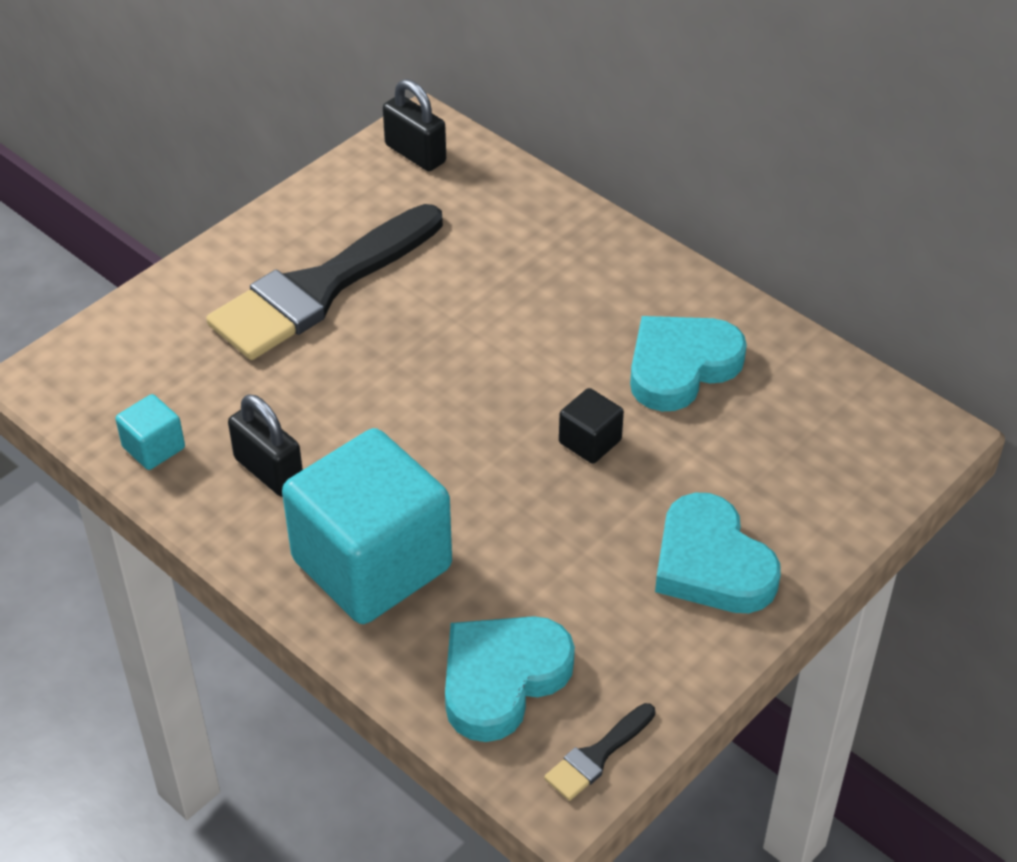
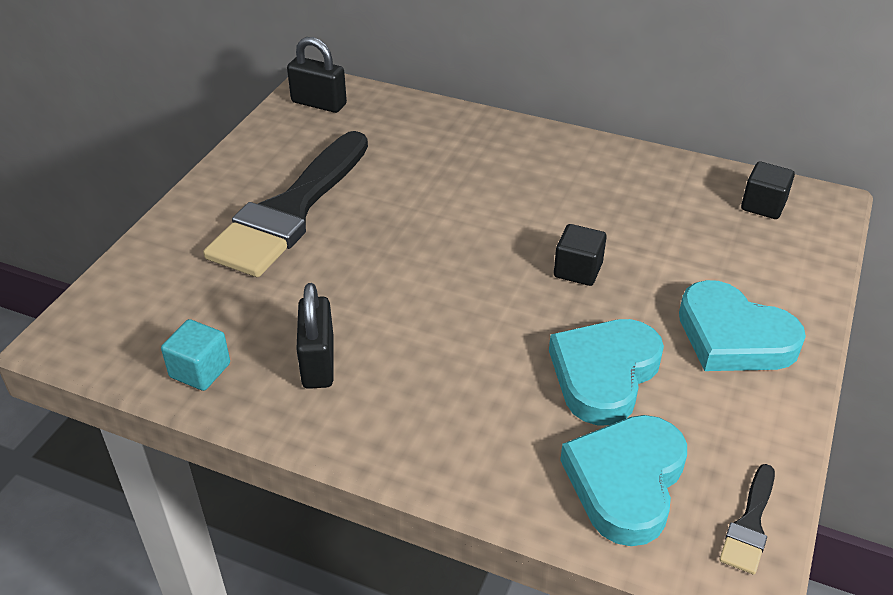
camera: 20 degrees left, 5 degrees down
black padlock [228,394,303,497] -> black padlock turned 60 degrees clockwise [296,283,334,389]
turquoise cube [282,428,452,624] -> none
turquoise heart [630,316,747,411] -> turquoise heart moved to [549,319,664,425]
none -> black cube [741,162,795,219]

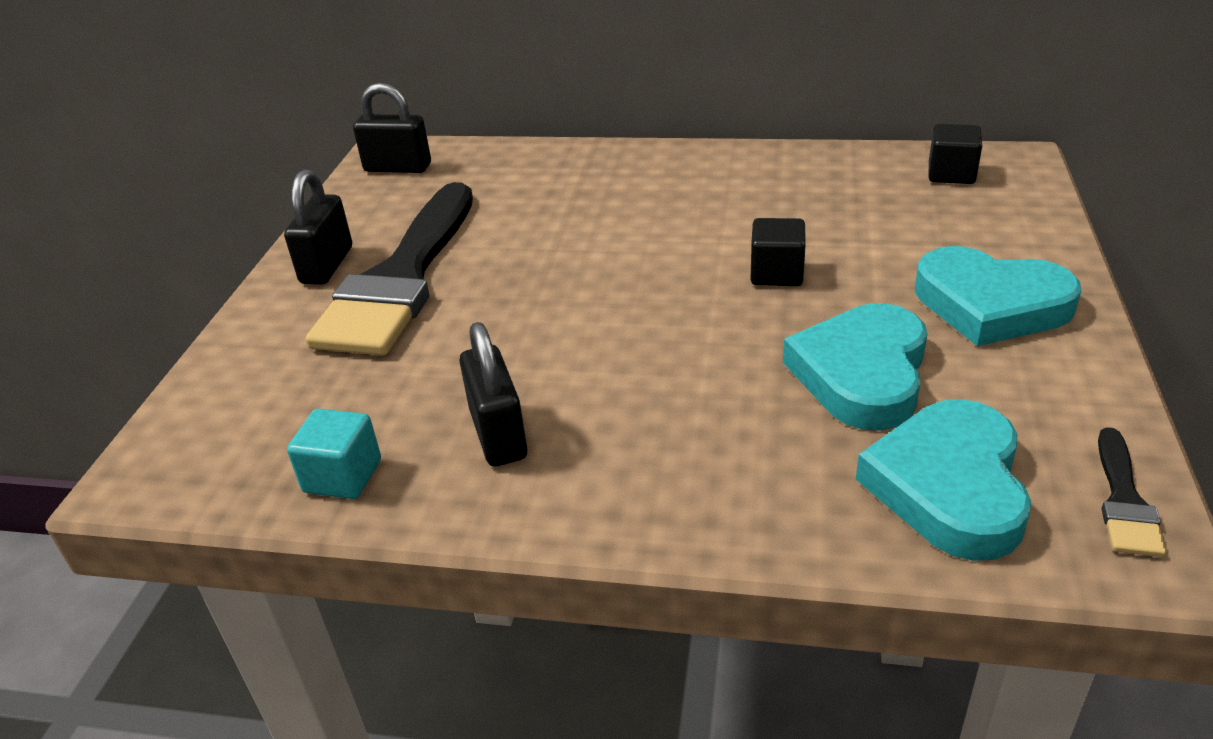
camera: 10 degrees left, 5 degrees down
none -> black padlock [284,169,352,284]

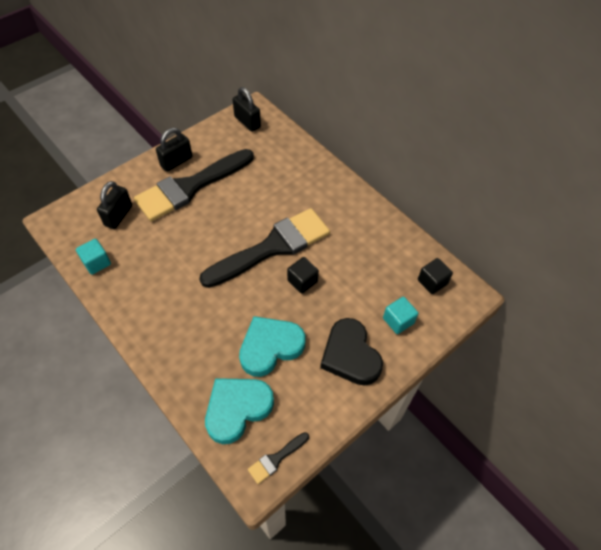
camera: 35 degrees right, 20 degrees up
black padlock [459,322,527,467] -> black padlock moved to [97,181,132,229]
turquoise heart [915,246,1081,346] -> black heart [320,318,383,386]
none -> black brush [199,208,330,288]
none -> turquoise cube [383,297,418,334]

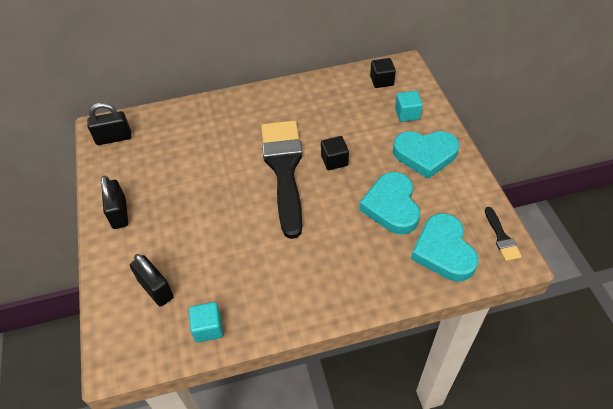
camera: 60 degrees left, 5 degrees down
black brush [134,149,254,221] -> none
black heart [320,318,383,386] -> turquoise heart [393,131,459,179]

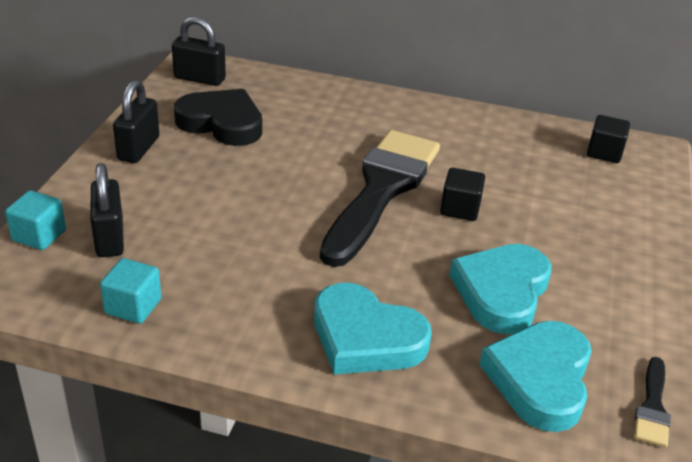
camera: 25 degrees right, 15 degrees down
turquoise heart [393,131,459,179] -> turquoise heart moved to [314,283,432,374]
turquoise cube [395,91,423,122] -> turquoise cube moved to [5,190,66,250]
none -> black heart [174,89,262,146]

